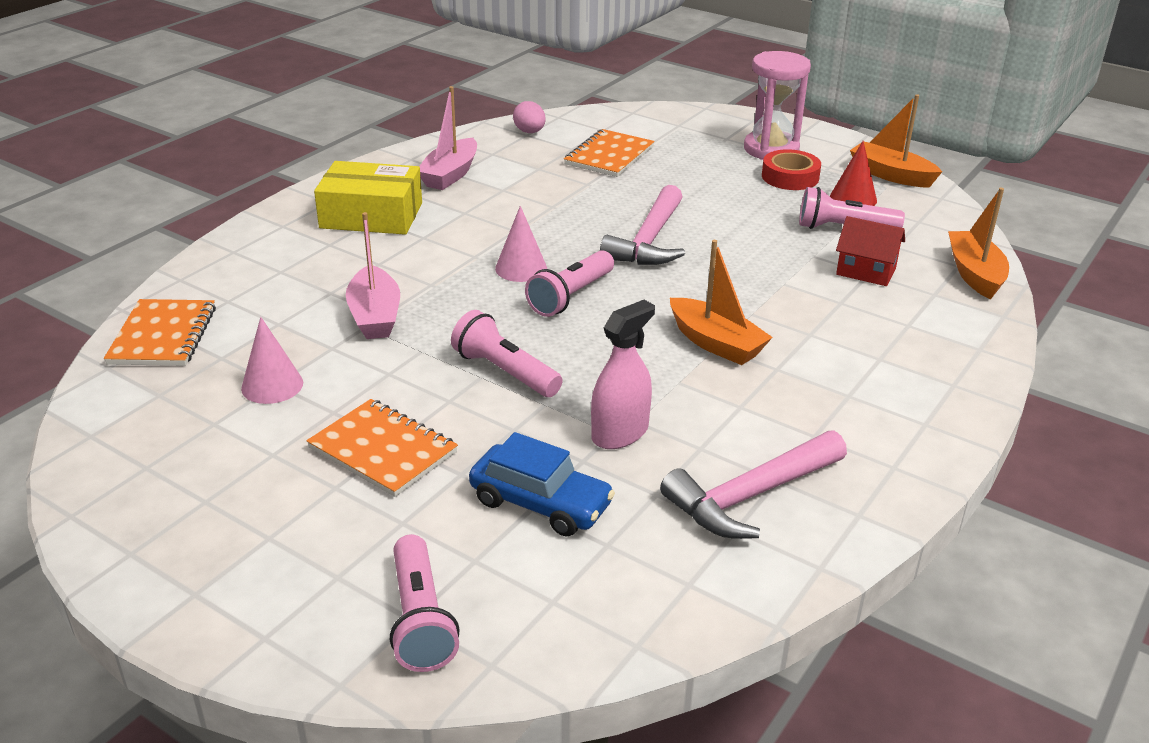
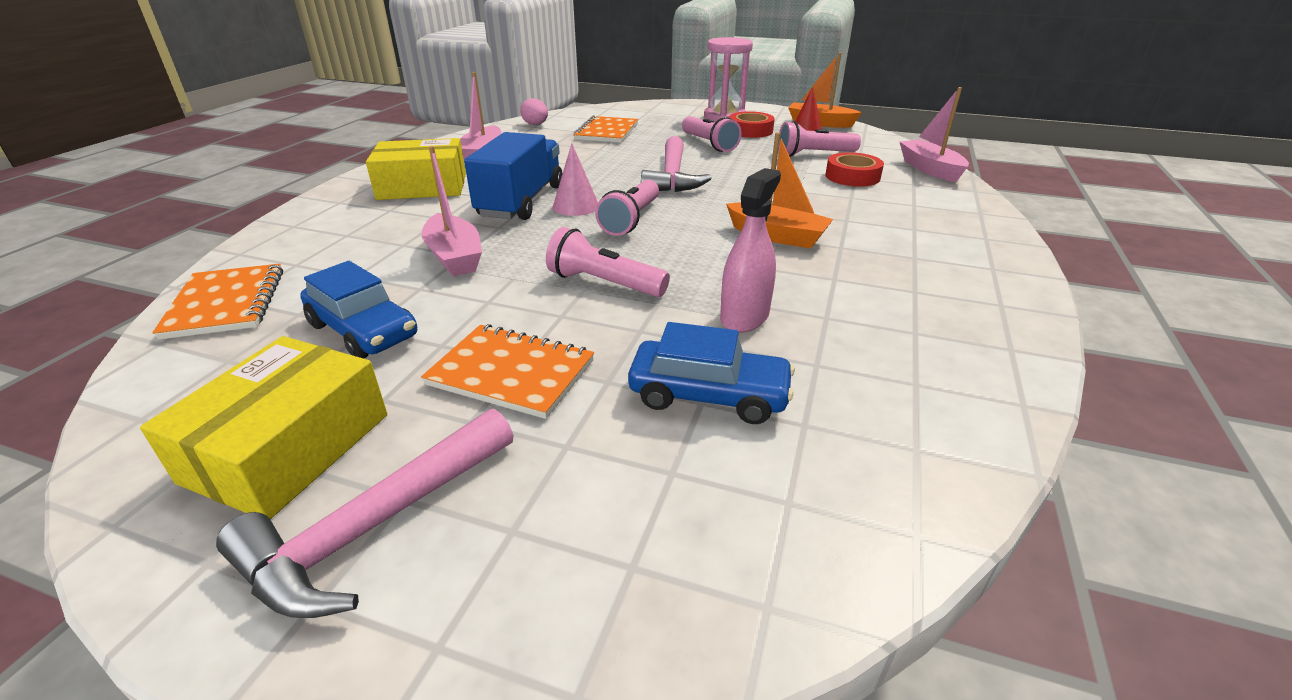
camera: 15 degrees left, 0 degrees up
pink cone [241,317,303,404] -> blue car [300,261,417,359]
pink flashlight [390,534,460,672] -> pink flashlight moved to [682,116,742,152]
pink hammer [660,430,847,539] -> pink hammer moved to [216,408,514,618]
red house [836,216,905,286] -> red tape [825,152,884,187]
orange boat [948,188,1009,299] -> pink boat [900,87,969,182]
none -> yellow box [140,336,387,519]
none -> blue truck [464,132,563,220]

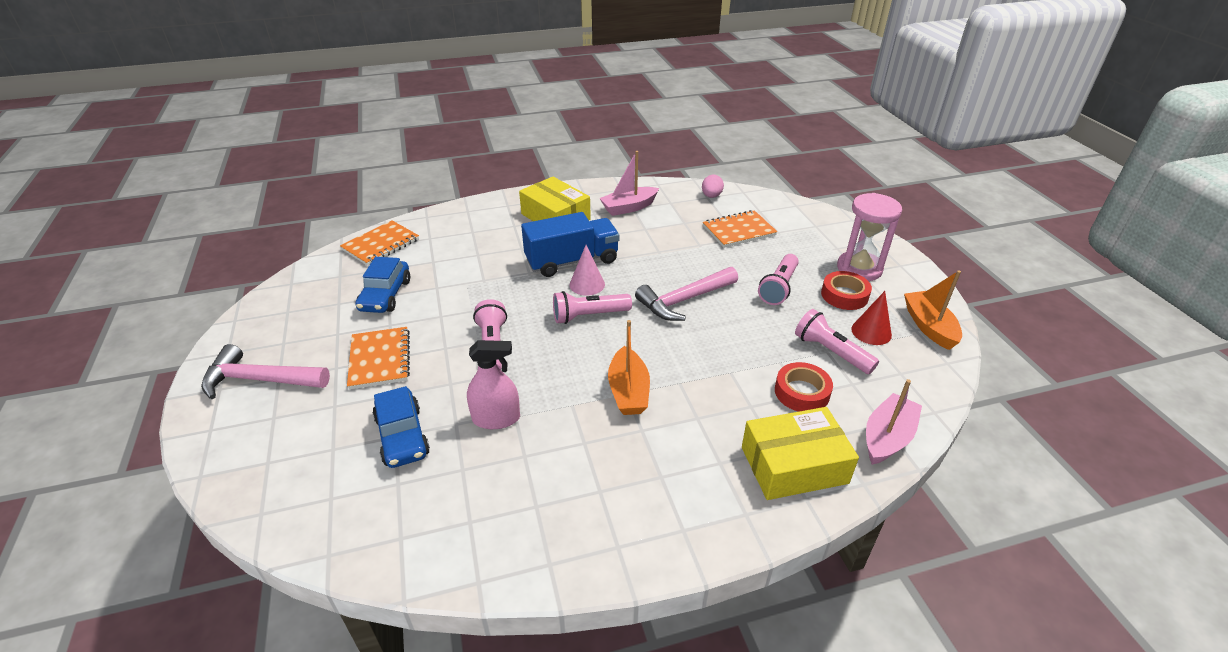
camera: 55 degrees right, 5 degrees up
yellow box [140,336,387,519] -> yellow box moved to [742,407,859,500]
pink boat [421,146,482,276] -> none

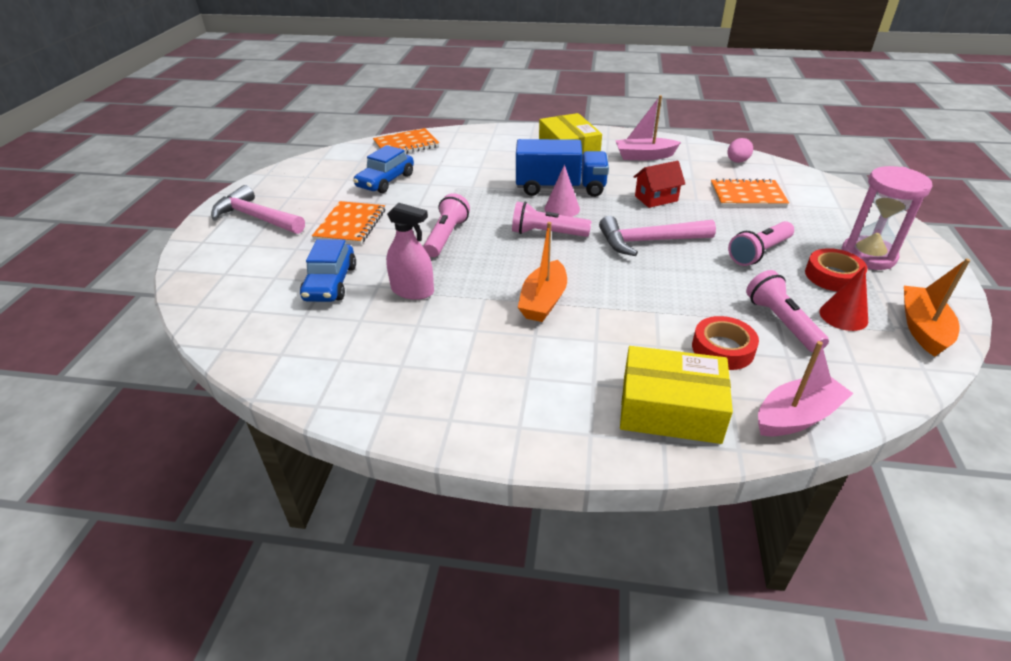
camera: 25 degrees right, 0 degrees up
none -> red house [634,161,685,208]

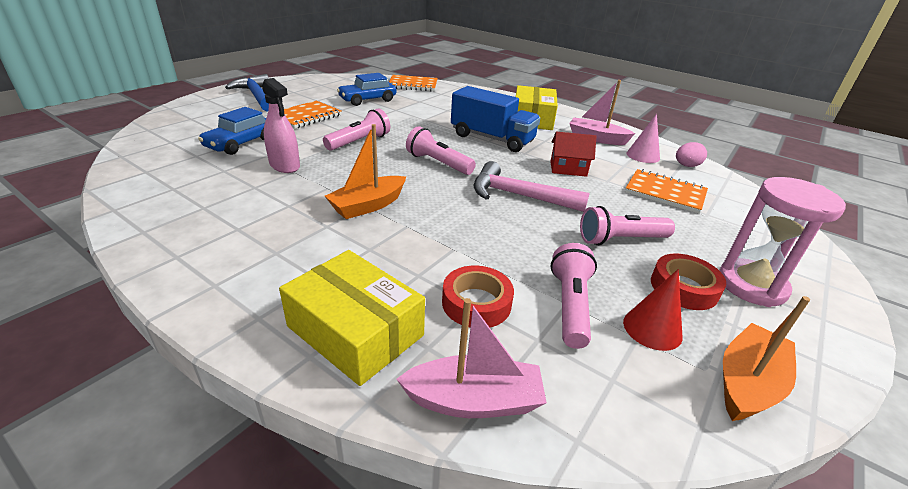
camera: 25 degrees right, 5 degrees down
pink hammer [211,185,305,234] -> blue hammer [225,74,269,111]
pink cone [544,165,580,217] -> pink cone moved to [627,114,660,163]

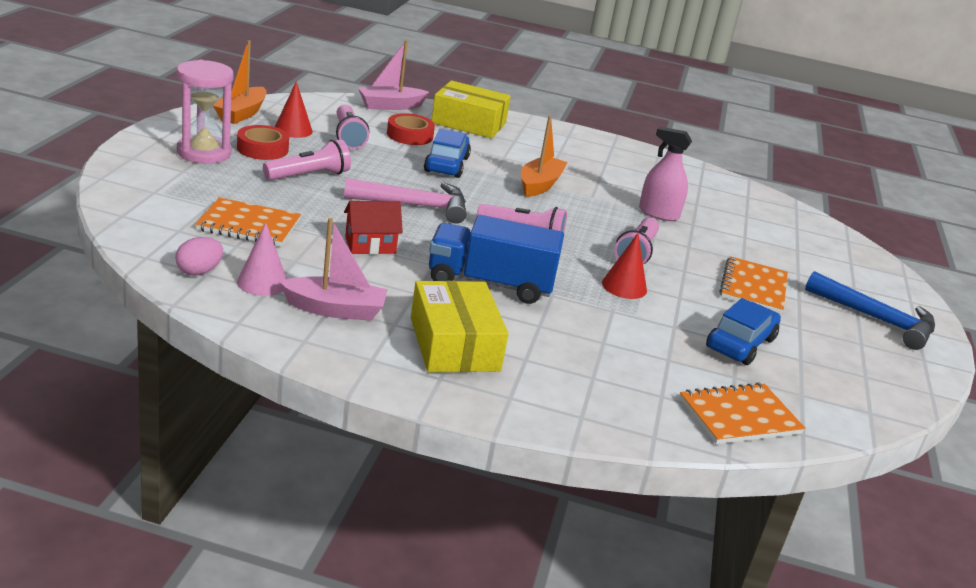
camera: 155 degrees right, 5 degrees down
blue car [198,107,266,155] -> blue car moved to [424,128,471,178]
none -> red cone [602,233,647,299]

